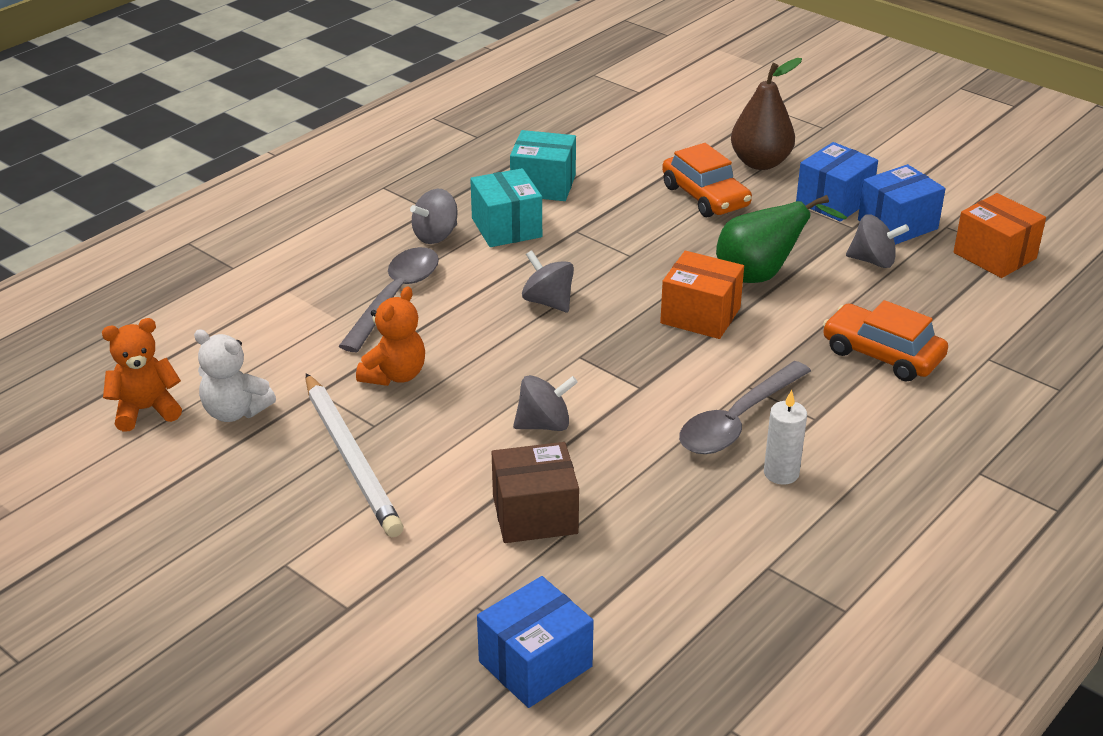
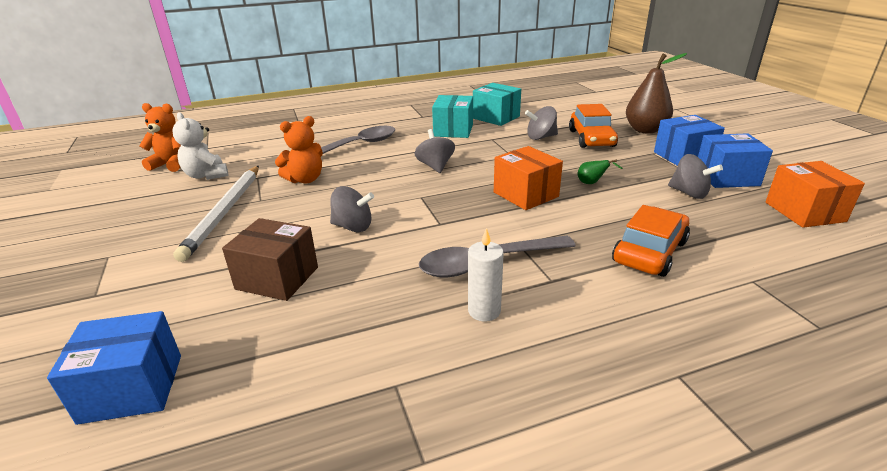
camera: 30 degrees right, 5 degrees down
grey spinning top [410,189,457,244] -> grey spinning top moved to [525,106,558,140]
green pear [716,195,847,283] -> green pear [577,159,623,184], size x0.43
orange car [823,300,948,382] -> orange car turned 60 degrees clockwise [612,205,690,277]

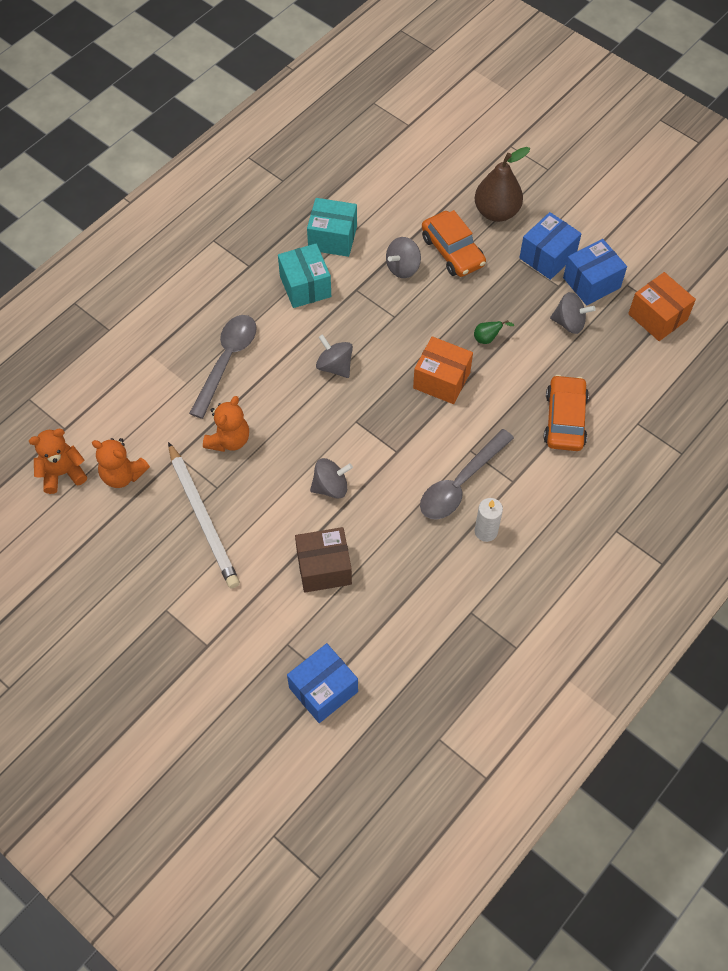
camera: 30 degrees left, 30 degrees up
white teddy bear [172,112,228,180] -> orange teddy bear [92,438,150,488]

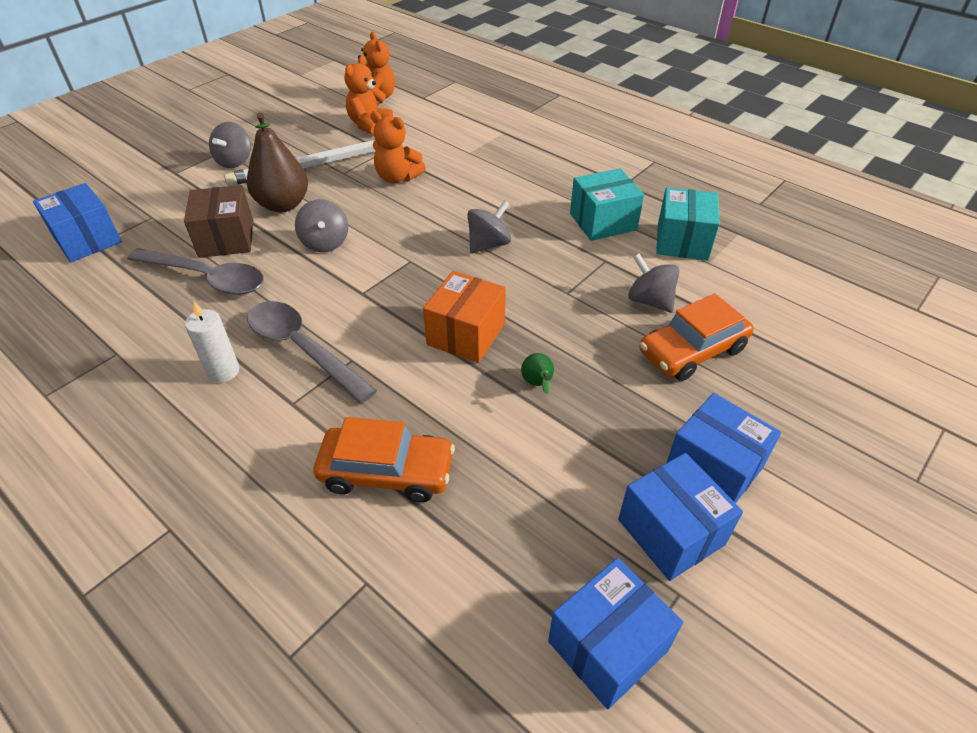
camera: 90 degrees right, 15 degrees down
grey spoon [189,315,257,419] -> grey spoon moved to [127,248,264,295]
brown pear [475,147,530,222] -> brown pear moved to [247,112,308,212]
grey spinning top [550,292,596,334] -> grey spinning top moved to [209,122,251,168]
orange box [628,272,696,341] -> blue box [548,558,683,709]

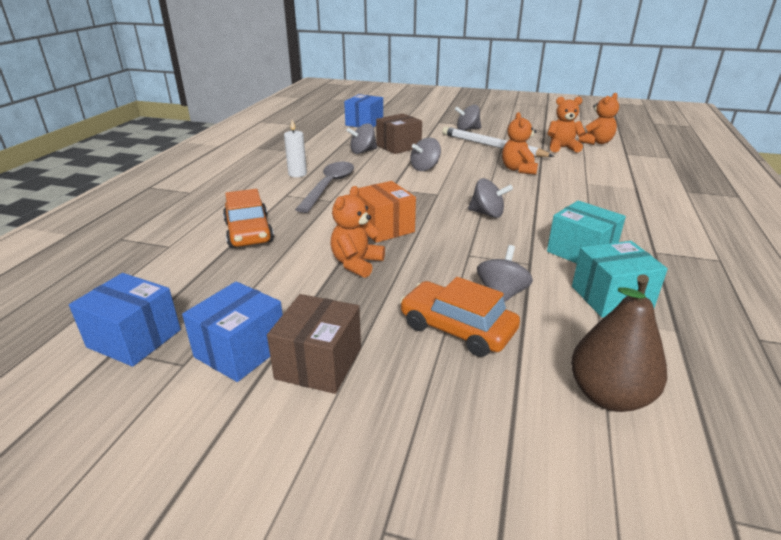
camera: 65 degrees right, 15 degrees down
grey spoon [127,248,264,295] -> grey spinning top [346,123,377,154]
brown pear [247,112,308,212] -> brown pear moved to [571,274,667,412]
orange box [423,271,506,363] -> orange box turned 60 degrees clockwise [358,181,416,243]
green pear [521,353,554,394] -> orange teddy bear [330,186,385,278]
blue box [667,393,781,503] -> brown box [267,294,361,394]

